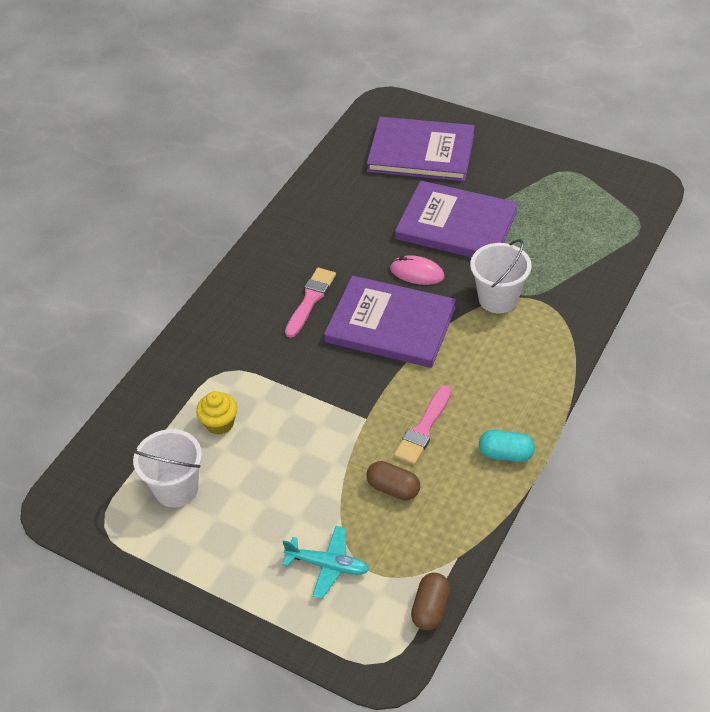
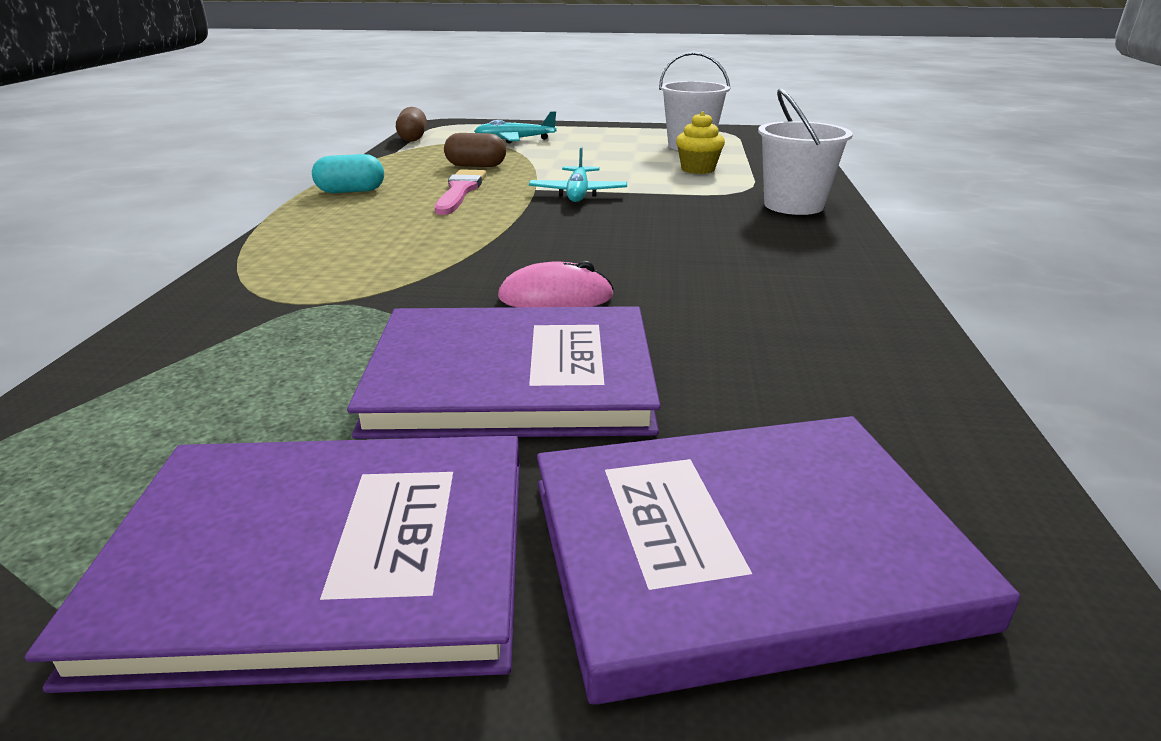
camera: 155 degrees right, 20 degrees down
pink brush [285,268,336,338] -> none
purple book [324,275,456,368] -> purple book moved to [25,436,520,693]
white bucket [470,239,531,313] -> white bucket moved to [758,88,853,215]
none -> turquoise plane [529,147,627,202]

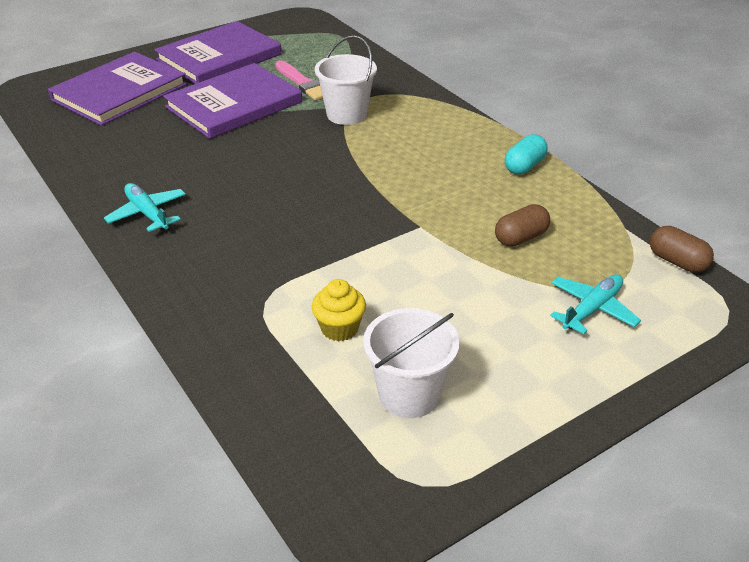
camera: 140 degrees right, 10 degrees up
pink brush [435,169,486,215] -> pink brush moved to [275,60,323,101]
pink mouse [498,261,614,307] -> none
turquoise plane [529,147,627,202] -> turquoise plane moved to [104,183,186,232]
white bucket [758,88,853,215] -> white bucket moved to [315,35,377,125]

